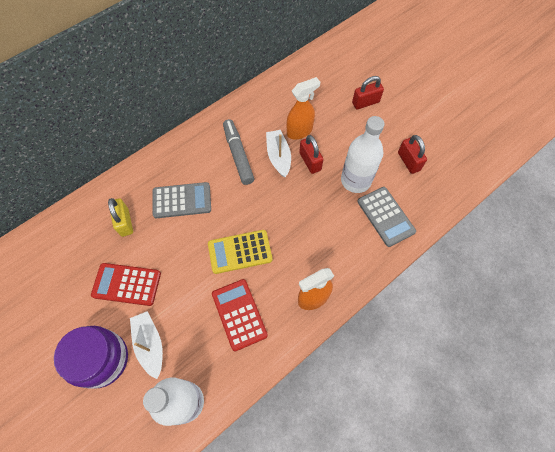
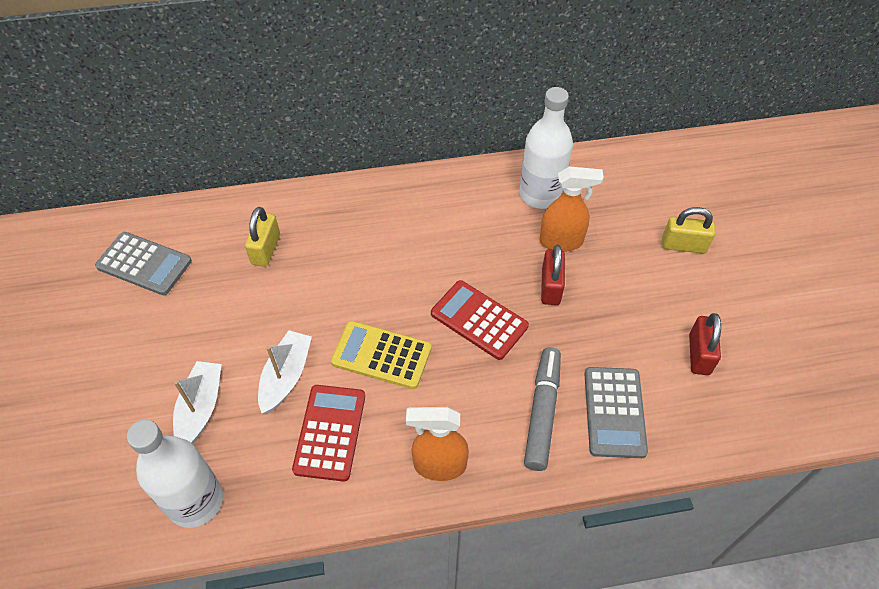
camera: 30 degrees right, 10 degrees down
purple jar [54,326,128,389] -> none
red calculator [91,263,161,306] -> red calculator moved to [431,280,529,360]
grey calculator [153,182,211,218] -> grey calculator moved to [95,232,192,295]
grey marker [223,119,254,185] -> grey marker moved to [524,347,561,471]
white boat [266,130,291,178] -> white boat moved to [258,330,312,414]
white bottle [341,116,385,193] -> white bottle moved to [519,87,573,209]
red padlock [352,76,384,109] -> yellow padlock [662,207,715,254]

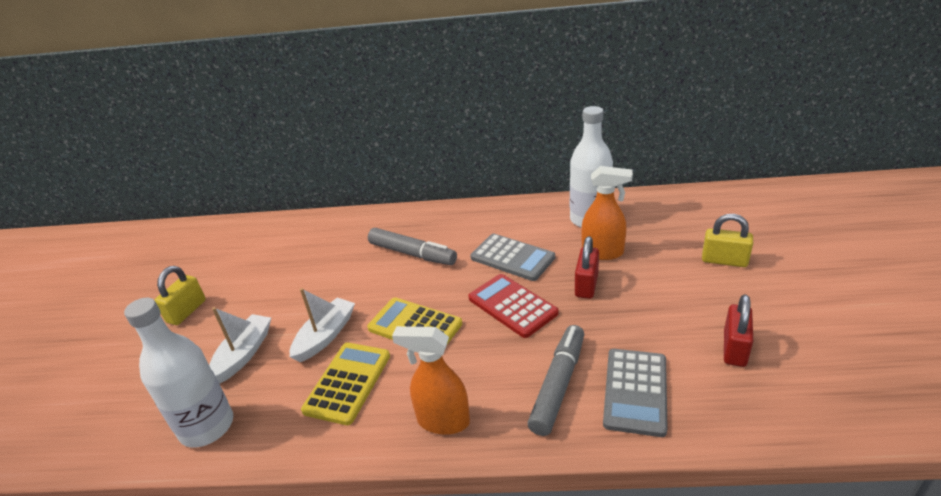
camera: 15 degrees right, 20 degrees down
grey calculator [95,232,192,295] -> grey calculator moved to [470,234,555,281]
yellow padlock [245,207,280,267] -> yellow padlock moved to [155,266,206,325]
red calculator [292,385,365,482] -> yellow calculator [301,343,390,425]
none -> grey marker [368,228,457,265]

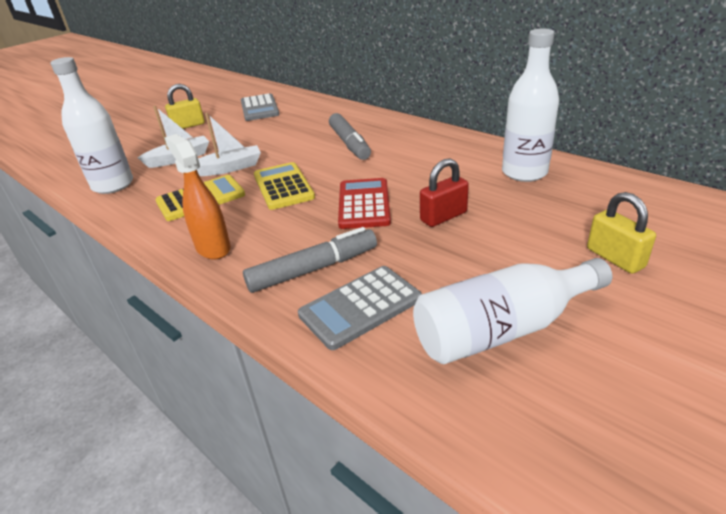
camera: 40 degrees right, 0 degrees up
grey calculator [470,234,555,281] -> grey calculator moved to [241,93,280,121]
orange spray bottle [581,166,633,260] -> none
red padlock [724,294,753,367] -> white bottle [413,258,612,364]

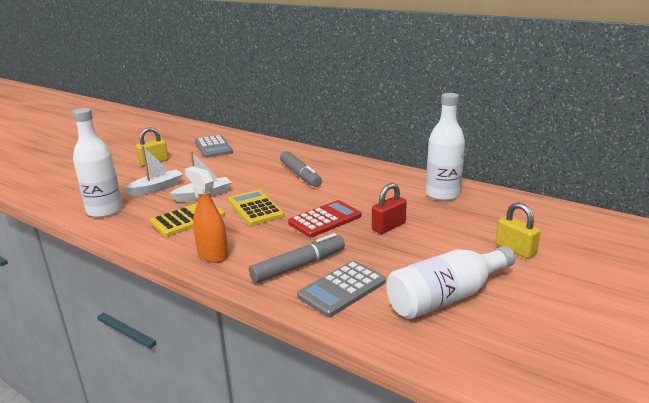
camera: 10 degrees left, 10 degrees down
red calculator [338,178,391,229] -> red calculator turned 60 degrees clockwise [288,200,361,237]

